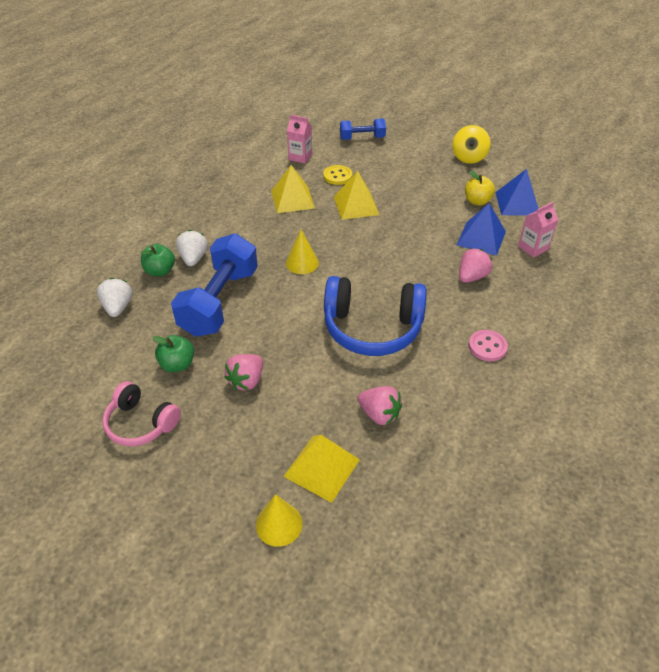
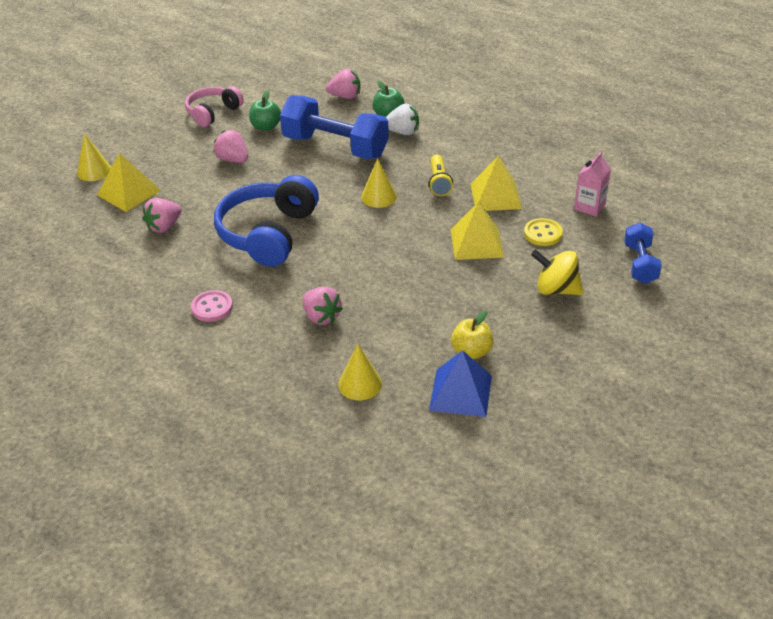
camera: 100 degrees right, 5 degrees down
white strawberry [97,278,132,317] -> pink strawberry [326,69,360,99]
yellow spinning top [452,125,491,164] -> yellow spinning top moved to [531,249,584,295]
blue pyramid [457,203,506,256] -> none
pink carton [518,202,558,258] -> yellow cone [338,344,382,400]
none -> yellow flashlight [429,154,453,196]

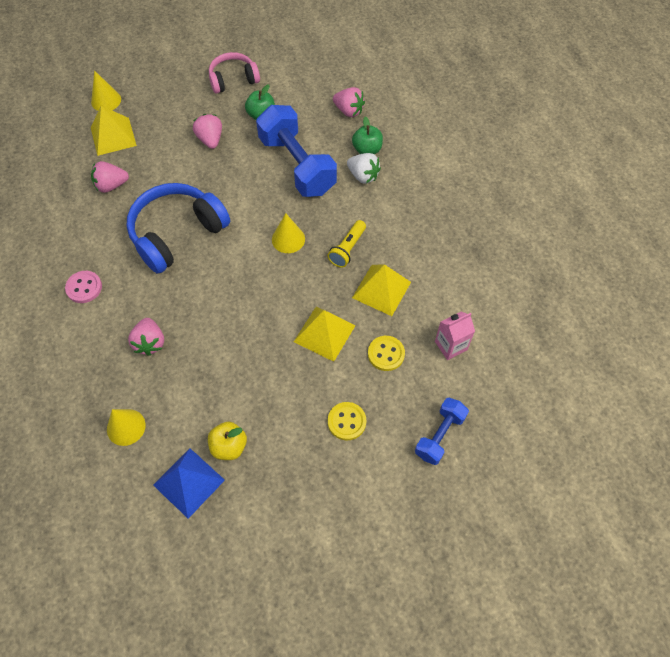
camera: 30 degrees right, 20 degrees up
yellow spinning top [531,249,584,295] -> yellow button [328,402,366,440]

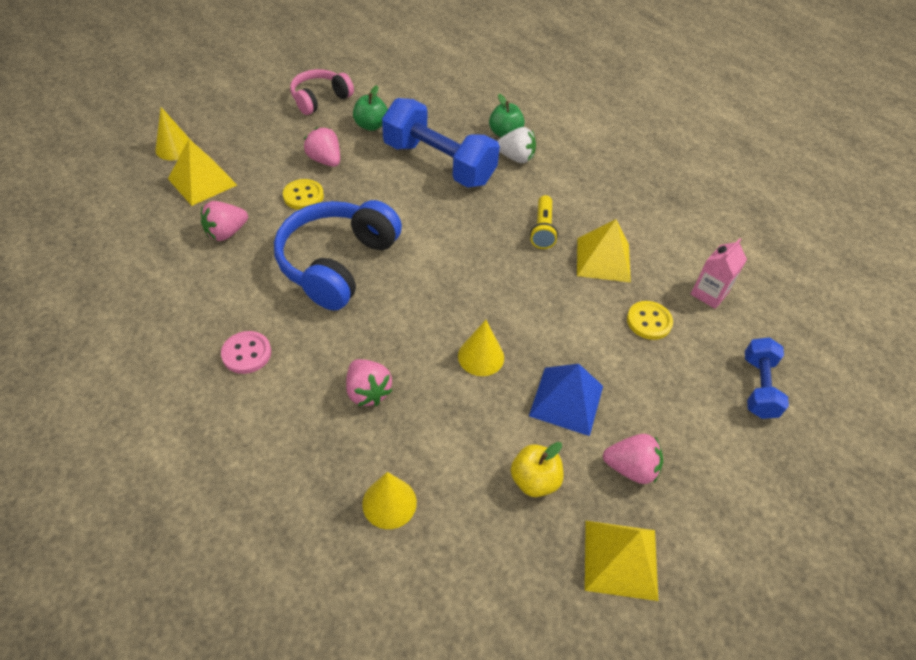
camera: 25 degrees left, 10 degrees down
blue pyramid [153,448,225,519] -> blue pyramid moved to [529,364,603,436]
yellow cone [272,213,305,253] -> yellow cone moved to [458,320,504,376]
yellow pyramid [294,307,356,362] -> yellow pyramid moved to [585,521,658,601]
yellow button [328,402,366,440] -> yellow button moved to [283,179,324,210]
pink strawberry [333,87,365,117] -> pink strawberry moved to [603,434,663,484]

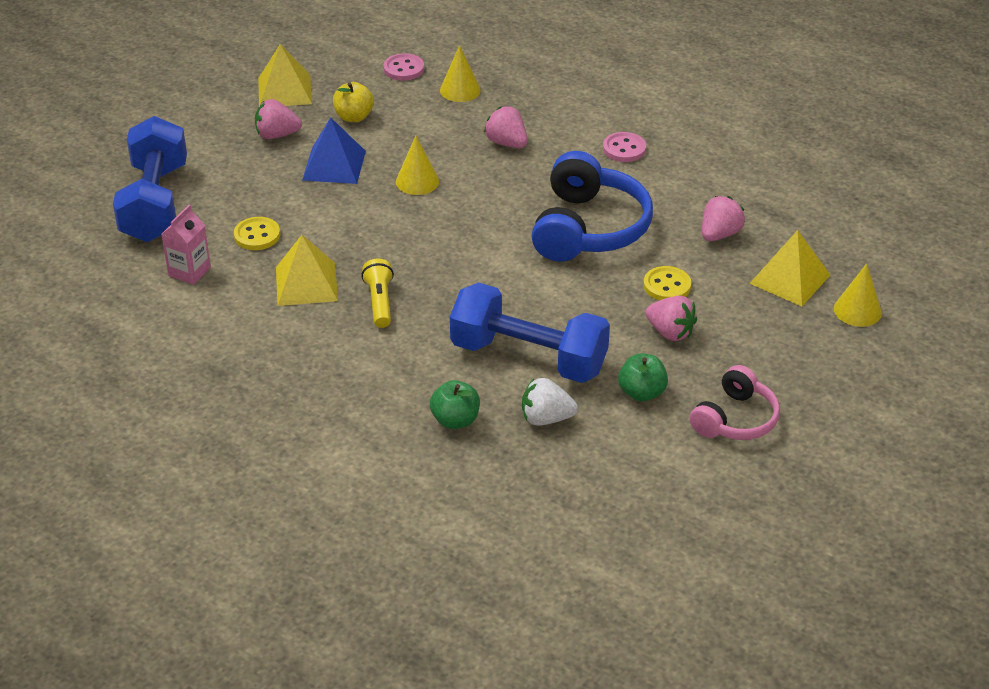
camera: 170 degrees right, 10 degrees down
white strawberry [497,127,536,163] -> white strawberry moved to [522,378,578,426]
blue dumbbell [745,337,789,419] -> blue dumbbell [113,116,187,242], size x1.84
none -> pink button [383,53,424,81]

